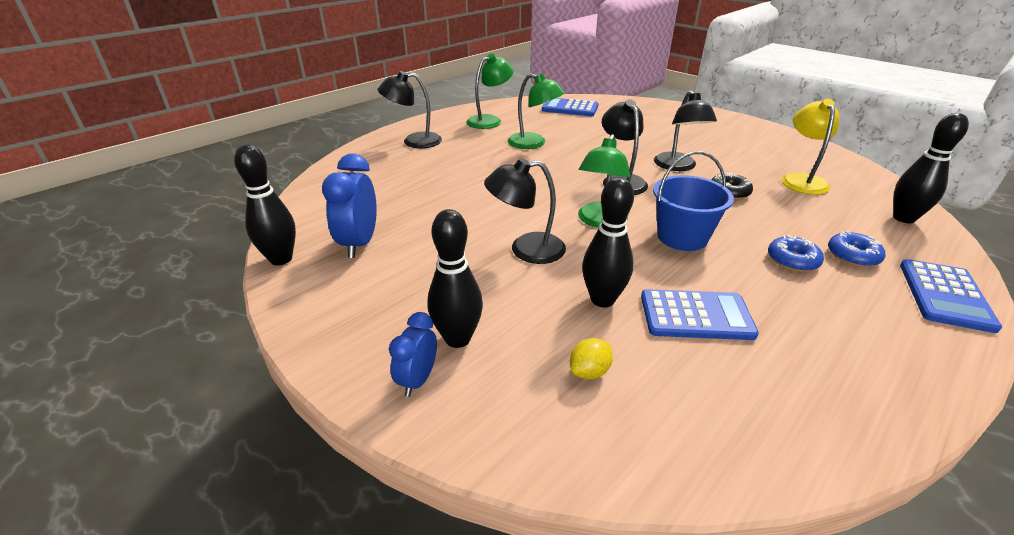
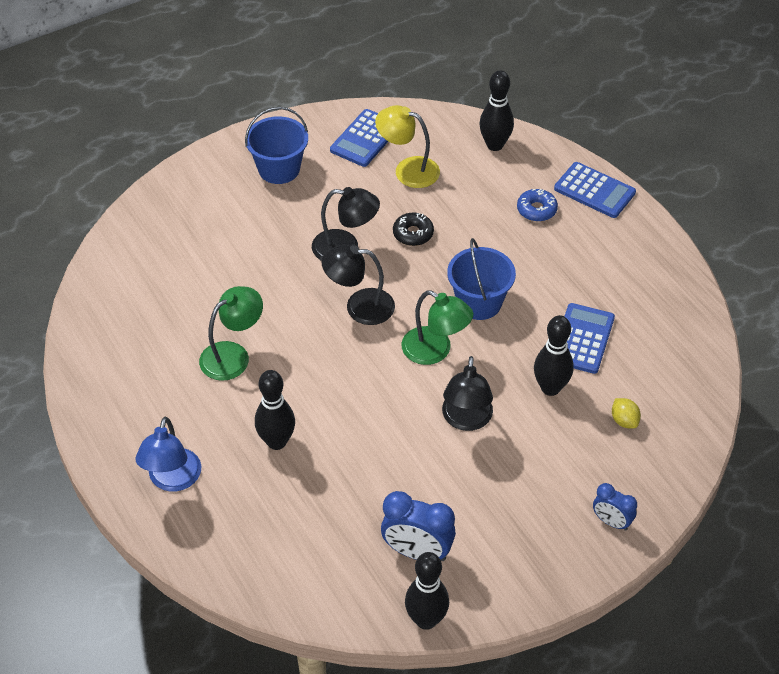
camera: 75 degrees left, 15 degrees up
black lamp [378,71,442,148] -> blue lamp [135,417,201,492]
black bowling pin [428,209,483,348] -> black bowling pin moved to [255,370,295,450]
green lamp [466,54,514,129] -> none
blue calculator [542,98,599,116] -> blue calculator moved to [330,109,389,167]
blue donut [768,235,824,272] -> none
none -> blue bucket [245,107,308,184]

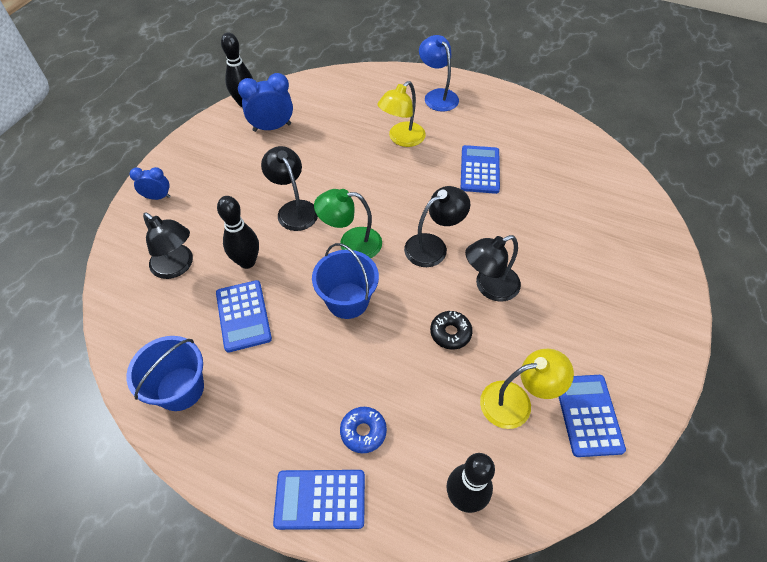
camera: 145 degrees right, 5 degrees up
green lamp [199,286,263,381] -> blue calculator [461,145,500,194]
blue bucket [245,107,308,184] -> blue bucket moved to [126,336,204,411]
black bowling pin [255,370,295,450] -> yellow lamp [377,81,426,147]
yellow lemon [612,398,641,428] -> black lamp [143,212,193,279]

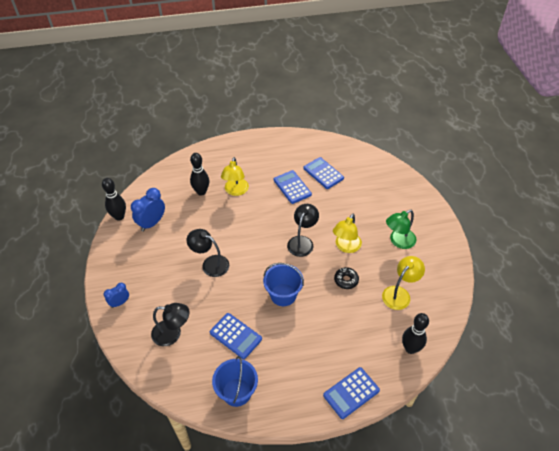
camera: 35 degrees left, 5 degrees down
black bowling pin [217,196,259,269] -> black bowling pin moved to [190,153,209,196]
green lamp [314,189,382,258] -> green lamp moved to [386,210,416,249]
blue donut [340,407,387,453] -> none
blue lamp [419,35,459,112] -> none
black lamp [465,235,521,302] -> yellow lamp [333,214,362,253]
blue calculator [559,375,626,457] -> blue calculator moved to [303,157,344,189]

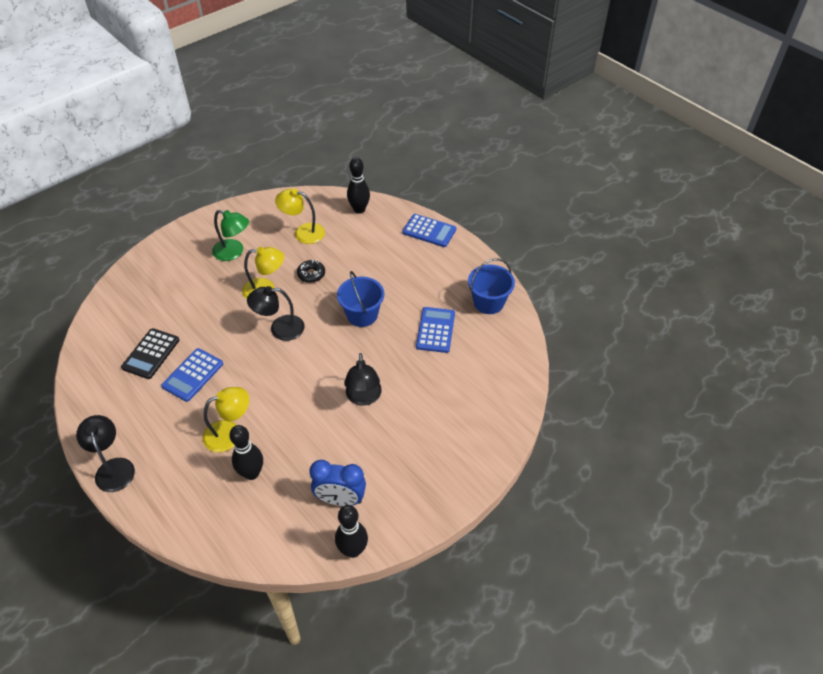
camera: 120 degrees left, 0 degrees up
blue clock [104,283,129,308] -> none
black lamp [151,303,190,346] -> black lamp moved to [76,415,135,492]
blue calculator [303,157,344,189] -> black calculator [121,328,179,379]

